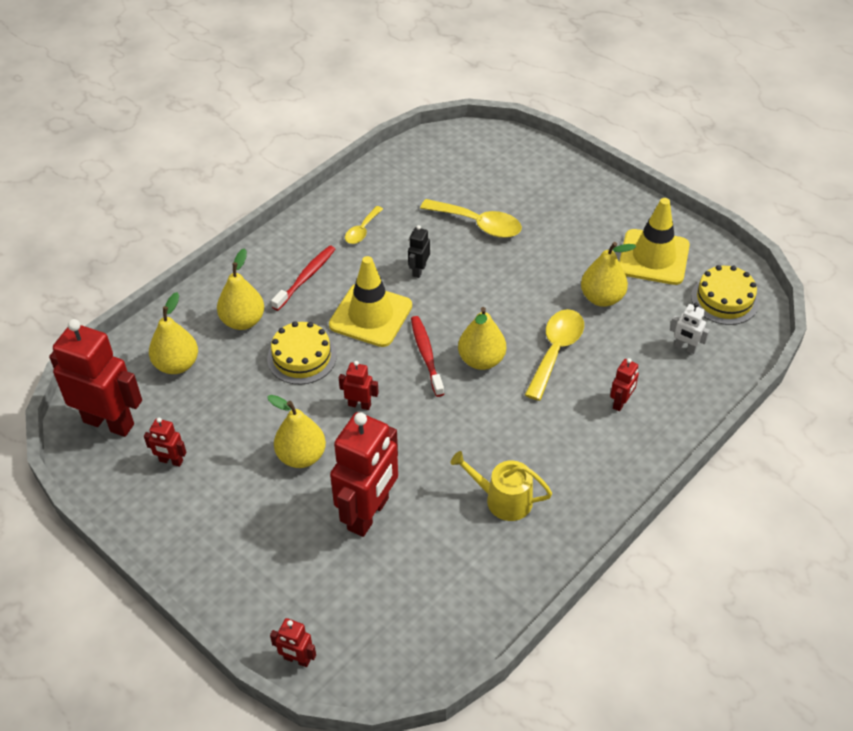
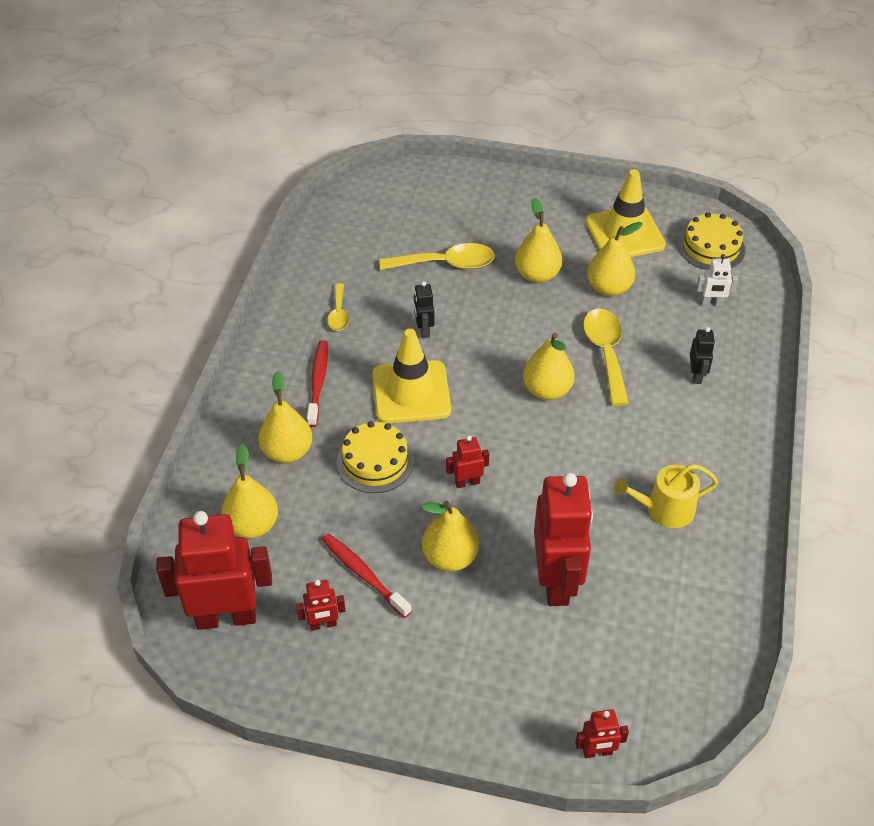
camera: 30 degrees left, 0 degrees up
red toothbrush [411,316,444,397] -> red toothbrush moved to [322,533,412,618]
red robot [610,358,639,412] -> black robot [690,327,715,384]
none -> yellow pear [515,198,562,283]

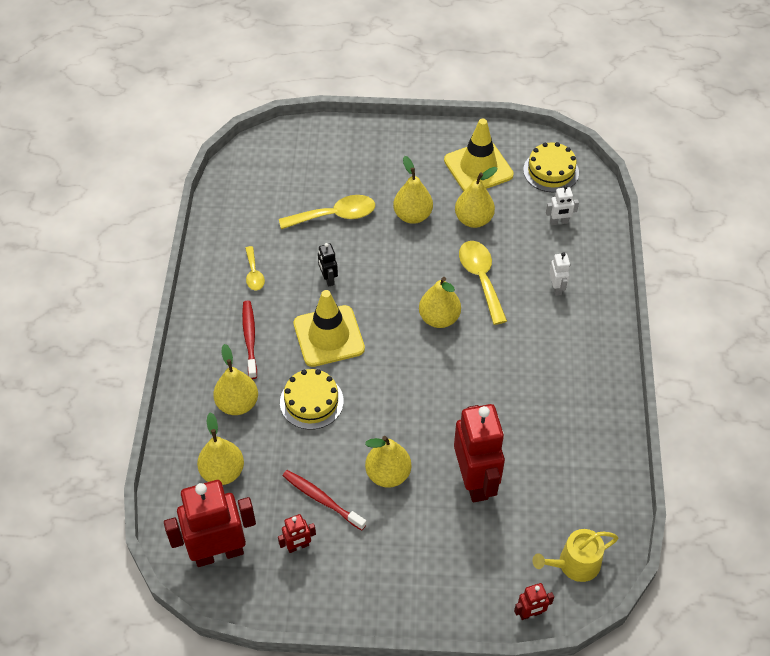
camera: 10 degrees left, 5 degrees up
red robot [446,435,489,488] -> none
yellow watering can [614,464,718,528] -> yellow watering can moved to [532,529,618,582]
black robot [690,327,715,384] -> white robot [549,252,570,296]

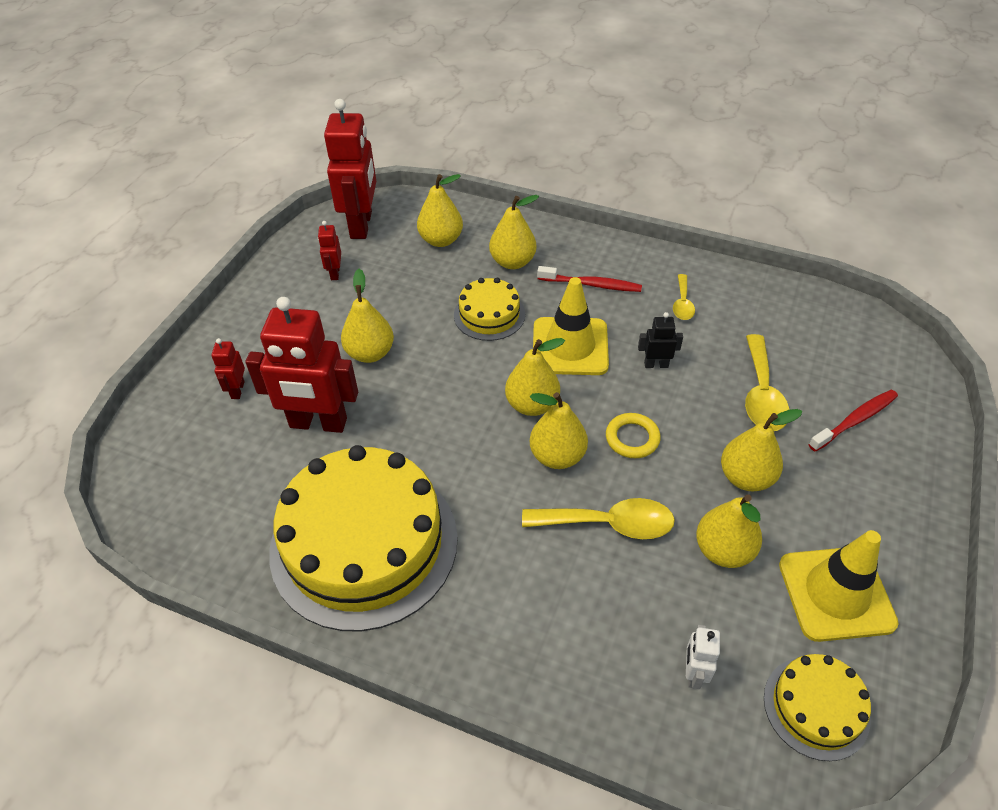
camera: 110 degrees right, 5 degrees down
yellow spoon [245,246,265,290] -> yellow spoon turned 90 degrees counterclockwise [673,274,695,320]
red toothbrush [282,470,367,531] -> red toothbrush moved to [808,390,898,451]
red robot [514,583,554,620] -> red robot moved to [211,338,245,399]
yellow watering can [532,529,618,582] -> none
white robot [549,252,570,296] -> none
none -> yellow cake [269,445,458,631]
none -> yellow pear [505,338,565,416]
none -> yellow ring [606,413,661,458]

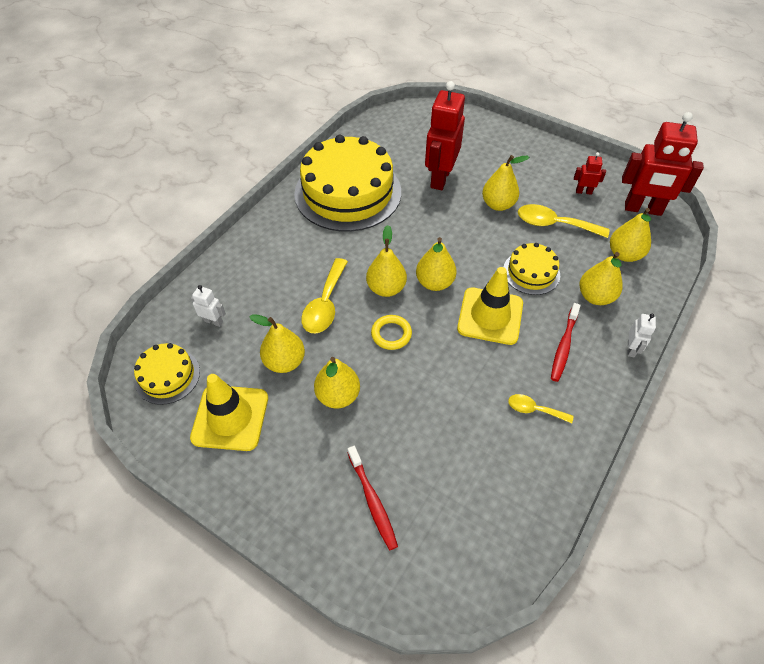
camera: 100 degrees right, 5 degrees up
red robot [211,338,245,399] -> none
black robot [638,312,683,368] -> none
yellow spoon [745,334,790,431] -> yellow spoon moved to [518,204,610,238]
none -> white robot [627,314,656,357]

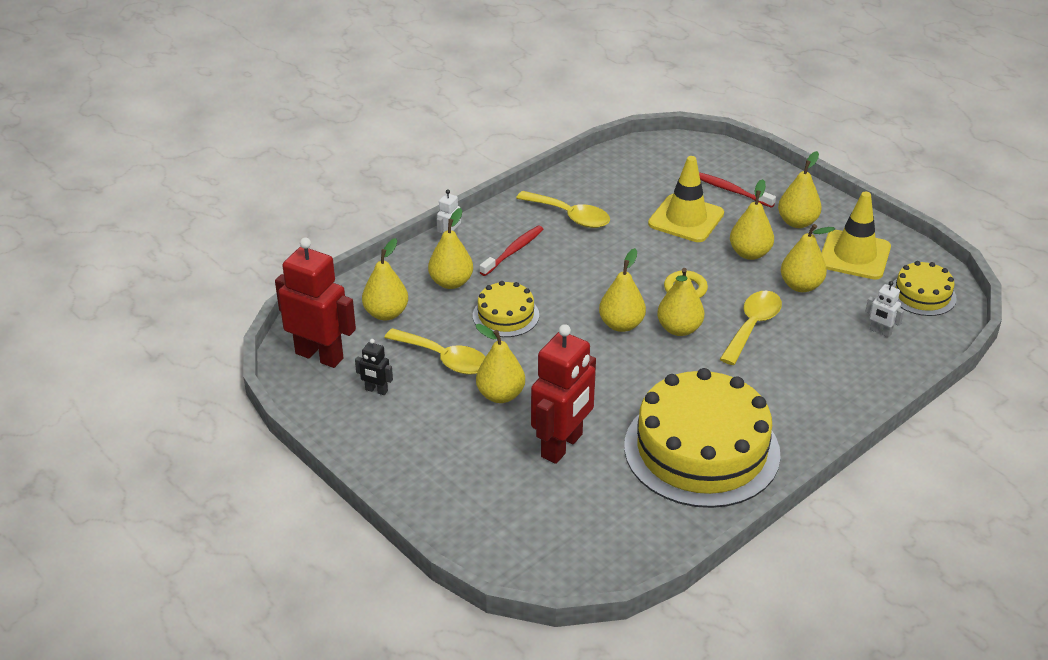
camera: 165 degrees left, 15 degrees down
red toothbrush [348,446,398,550] -> red toothbrush turned 45 degrees counterclockwise [699,172,776,208]
yellow traffic cone [457,267,523,345] -> yellow traffic cone moved to [648,156,724,242]
yellow spoon [508,394,573,423] -> yellow spoon [516,191,610,228], size x1.73
red robot [574,152,606,195] -> black robot [355,339,393,395]
none -> yellow pear [778,151,822,228]

